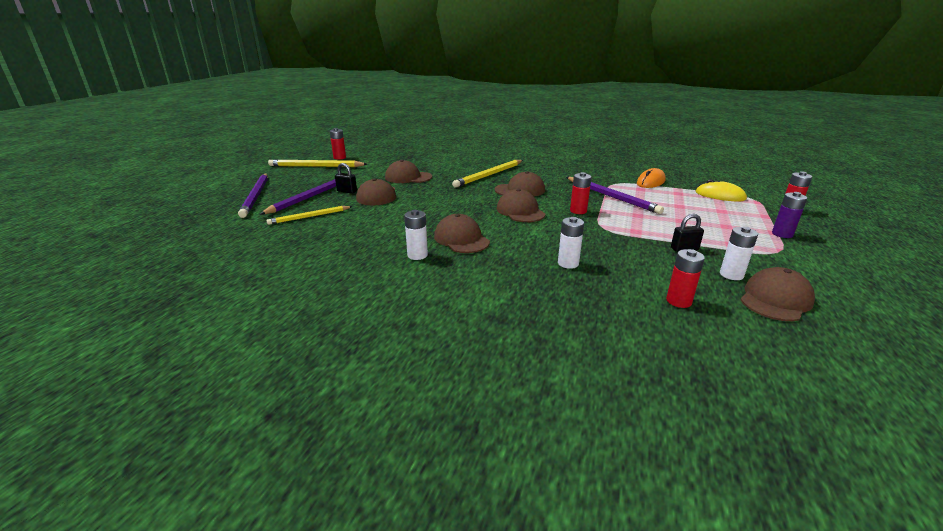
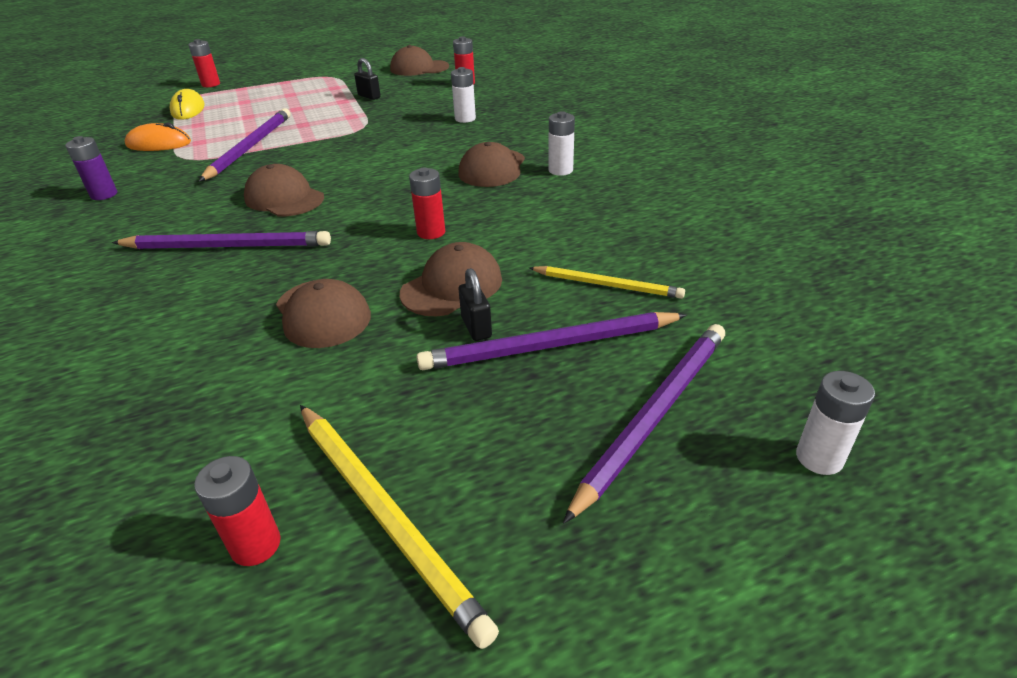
camera: 130 degrees left, 10 degrees up
yellow pencil [452,160,523,188] -> purple pencil [112,231,331,249]
brown cap [497,189,546,222] -> none
red battery [570,172,592,214] -> red battery moved to [409,168,445,239]
white battery [720,226,758,280] -> white battery moved to [796,371,875,475]
purple battery [772,192,808,238] -> purple battery moved to [65,136,117,200]

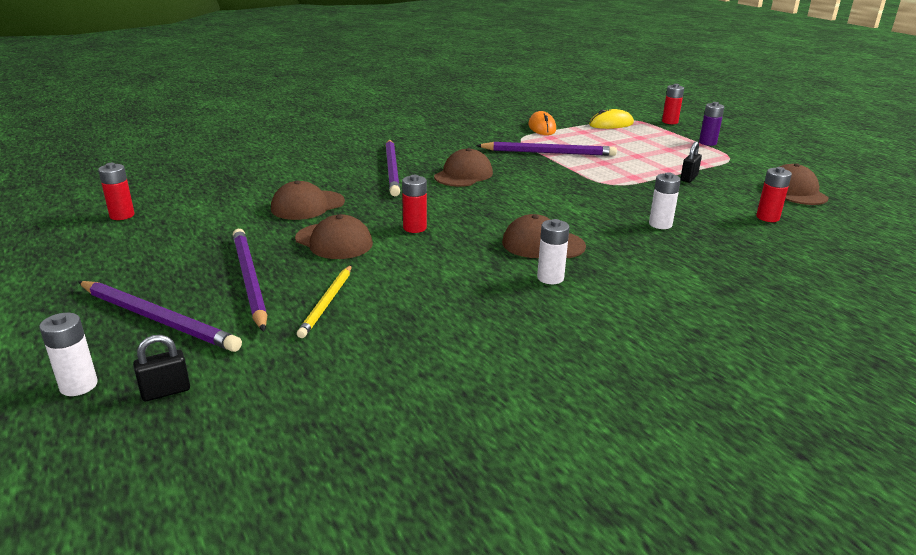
camera: 80 degrees right, 10 degrees down
purple battery [65,136,117,200] -> purple battery moved to [699,102,724,146]
yellow pencil [300,405,499,649] -> none
black padlock [459,268,492,341] -> black padlock moved to [133,335,190,401]

